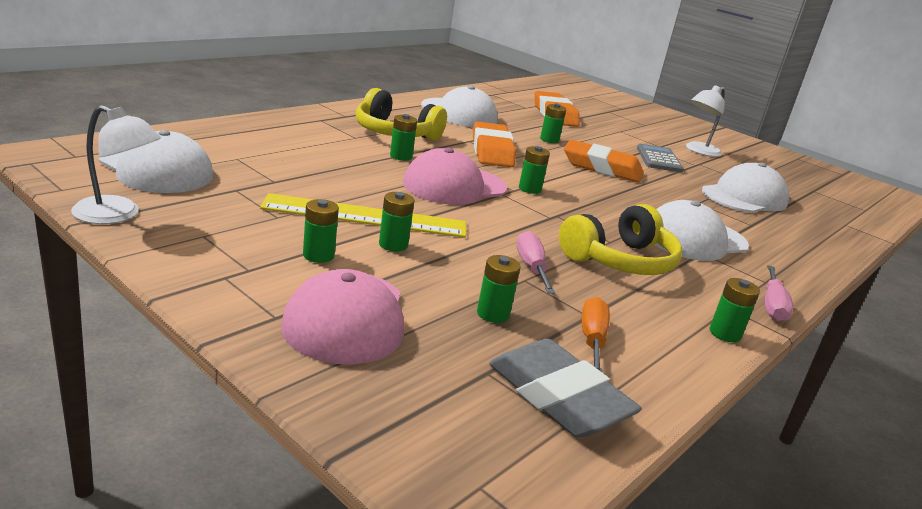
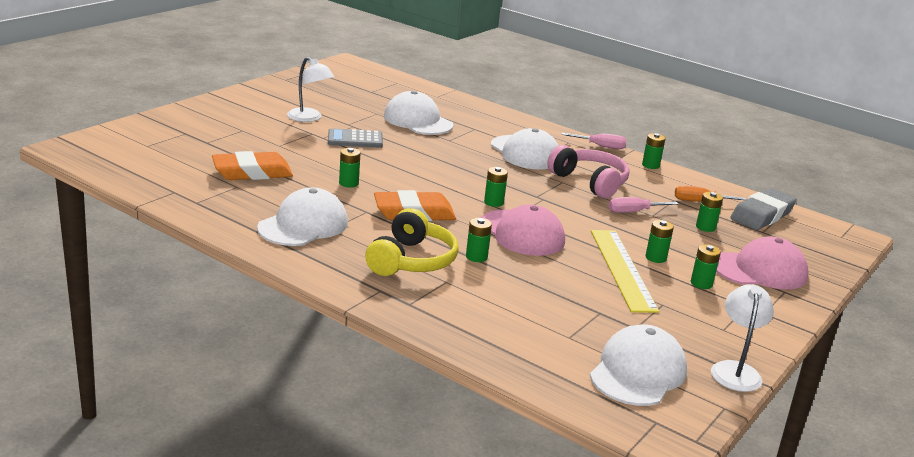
camera: 95 degrees left, 0 degrees up
yellow headphones [559,204,682,275] -> pink headphones [547,145,629,199]
orange eraser [564,139,644,183] -> none

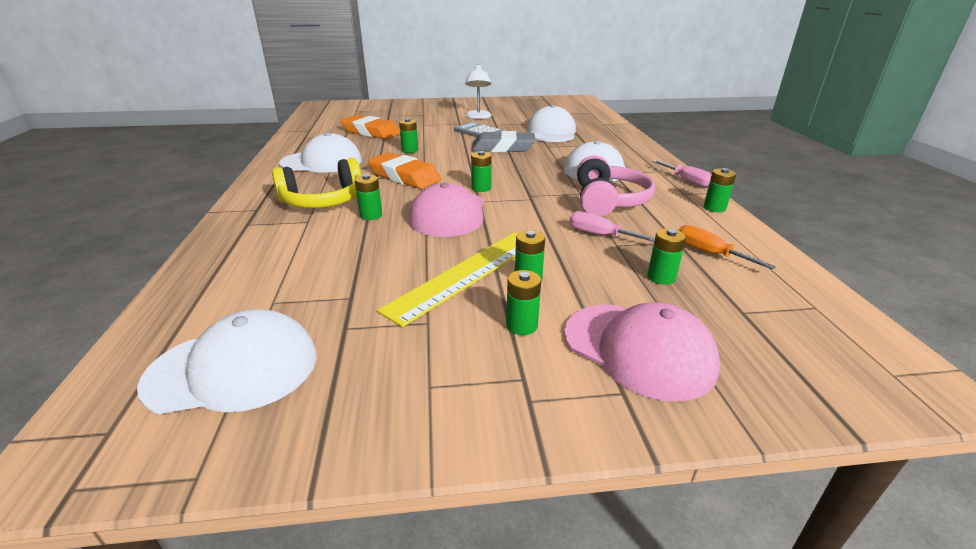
camera: 50 degrees right, 5 degrees up
white lamp [711,284,774,392] -> none
grey eraser [730,188,797,230] -> grey eraser moved to [472,131,536,152]

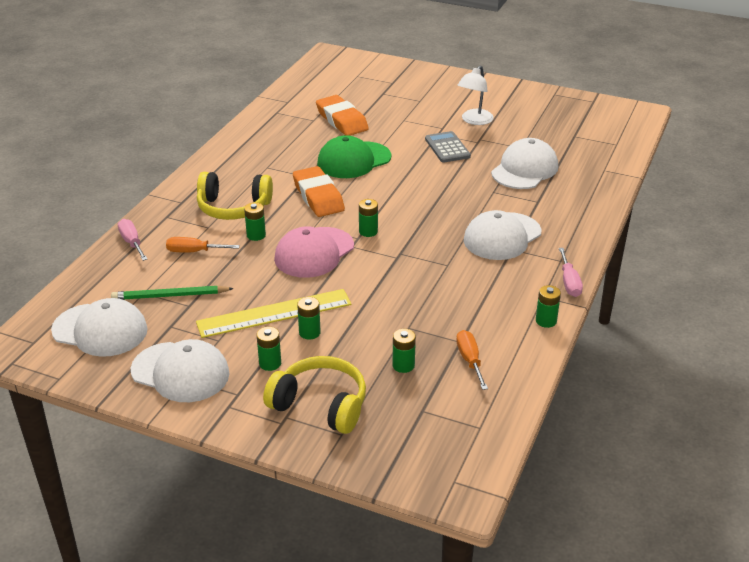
camera: 30 degrees right, 5 degrees up
white cap [279,132,362,173] -> white cap moved to [131,339,230,402]
green battery [399,118,418,153] -> green cap [317,135,391,178]
grey eraser [472,131,536,152] -> none
pink cap [564,303,720,402] -> yellow headphones [263,356,366,434]
pink screwdriver [569,211,655,242] -> pink screwdriver moved to [118,219,147,261]
pink headphones [577,155,655,216] -> none
none -> green pencil [111,286,234,300]
none -> orange screwdriver [166,237,240,252]

